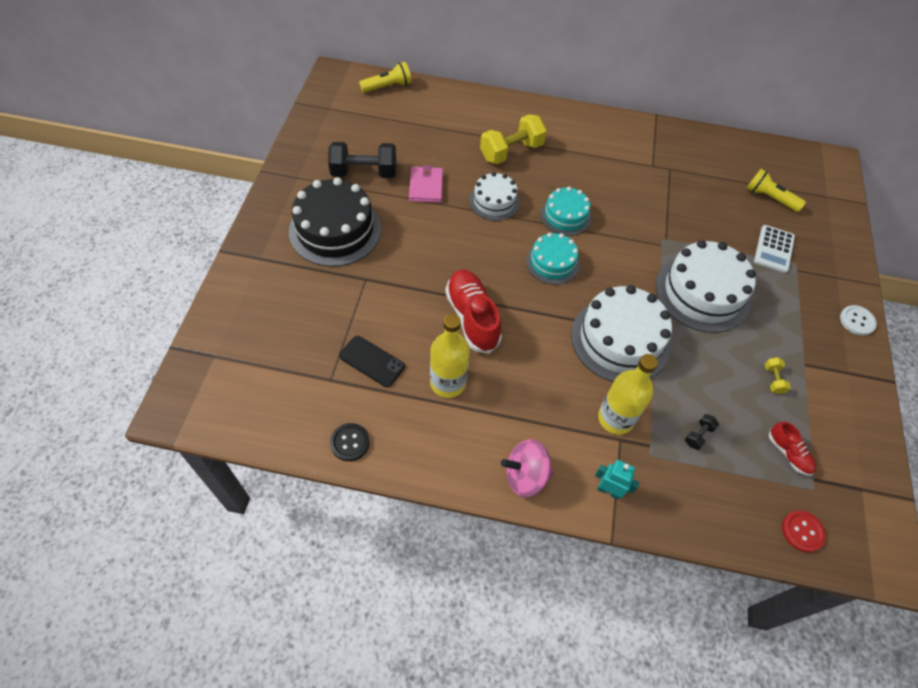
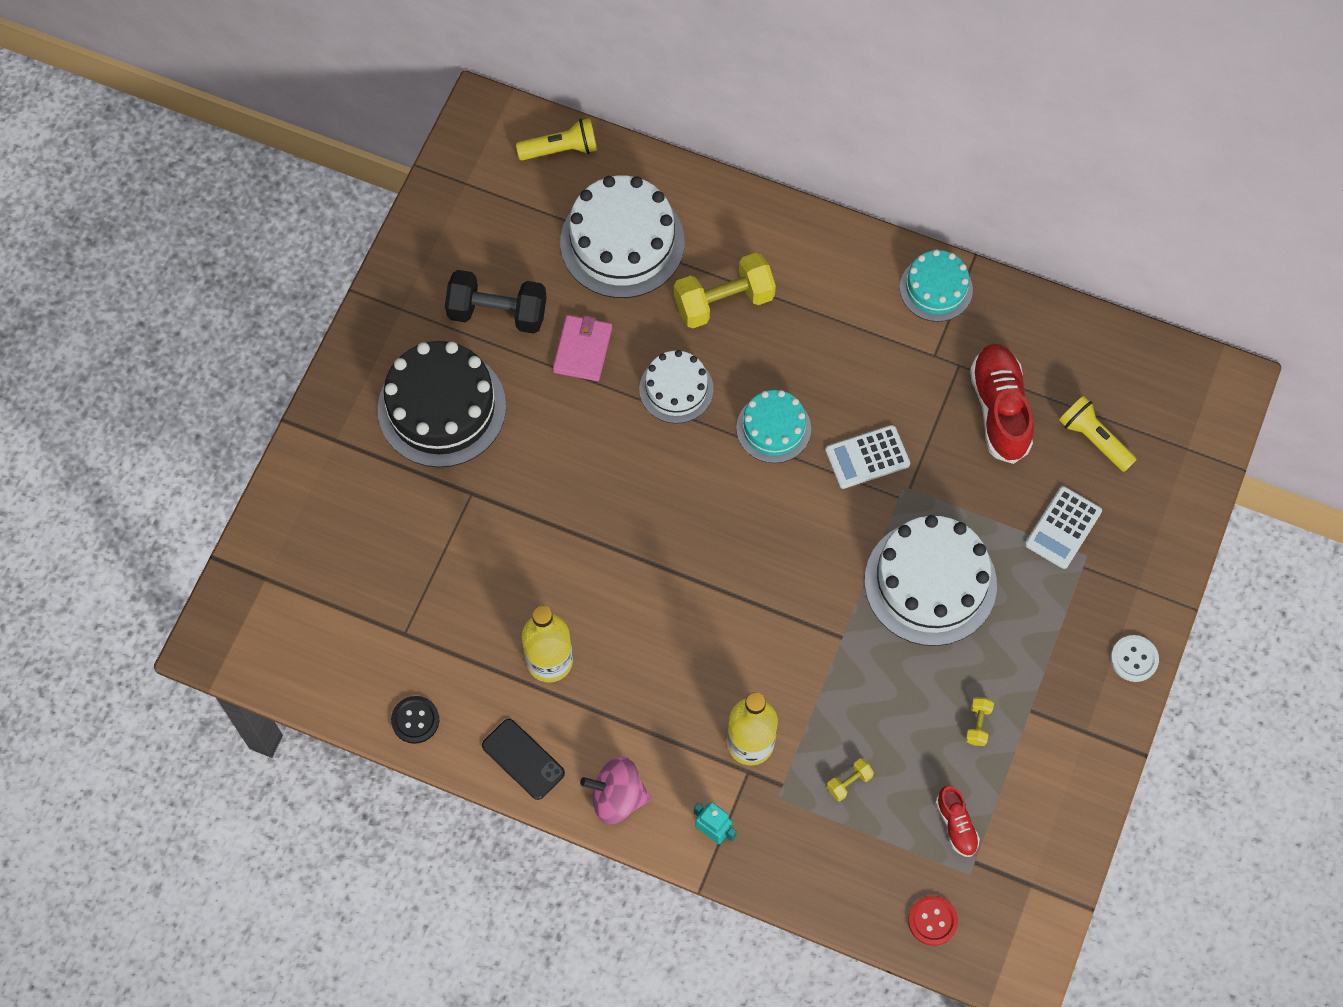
camera: 15 degrees right, 10 degrees up
black phone [339,336,405,387] -> black phone moved to [482,719,565,800]
red shoe [445,269,502,354] -> red shoe moved to [970,344,1034,464]
turquoise cake [526,233,580,285] -> turquoise cake moved to [900,250,973,322]
white cake [571,285,672,382] -> white cake moved to [560,176,685,298]
black dumbbell [685,414,719,450] -> yellow dumbbell [827,758,874,801]
none -> white calculator [825,425,910,489]

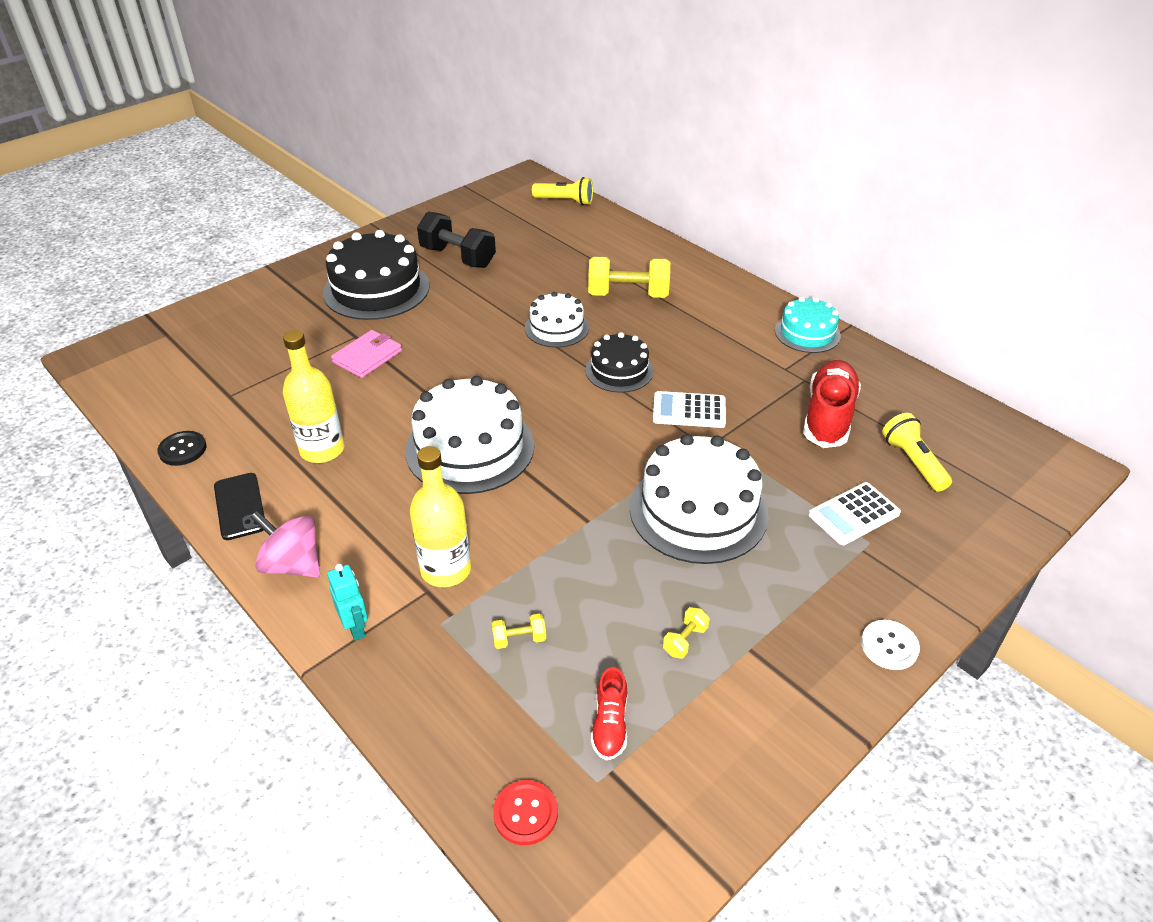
camera: 25 degrees right, 25 degrees down
pink wallet [553,315,612,381] -> pink wallet moved to [331,330,402,378]
white cake [560,176,685,298] -> white cake moved to [405,376,534,494]
turquoise cake [736,390,811,463] -> black cake [585,332,654,393]

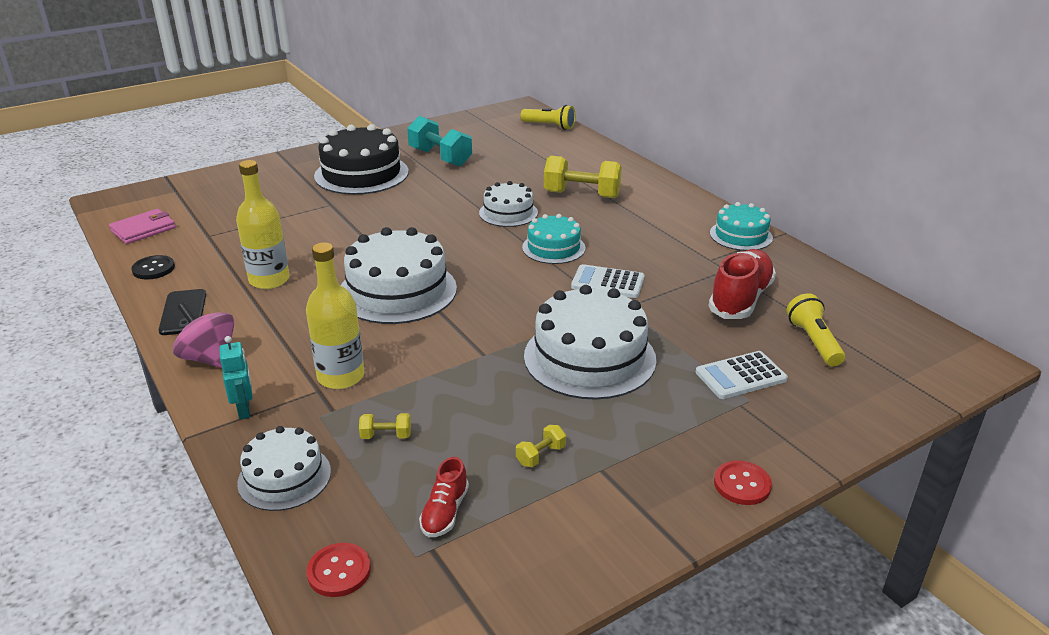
camera: 10 degrees right, 10 degrees down
pink wallet [331,330,402,378] -> pink wallet moved to [109,209,176,244]
black dumbbell [417,211,496,268] -> turquoise dumbbell [407,116,472,167]
black cake [585,332,654,393] -> turquoise cake [522,214,585,264]
white button [861,620,920,670] -> red button [714,460,772,505]
none -> white cake [237,426,331,511]

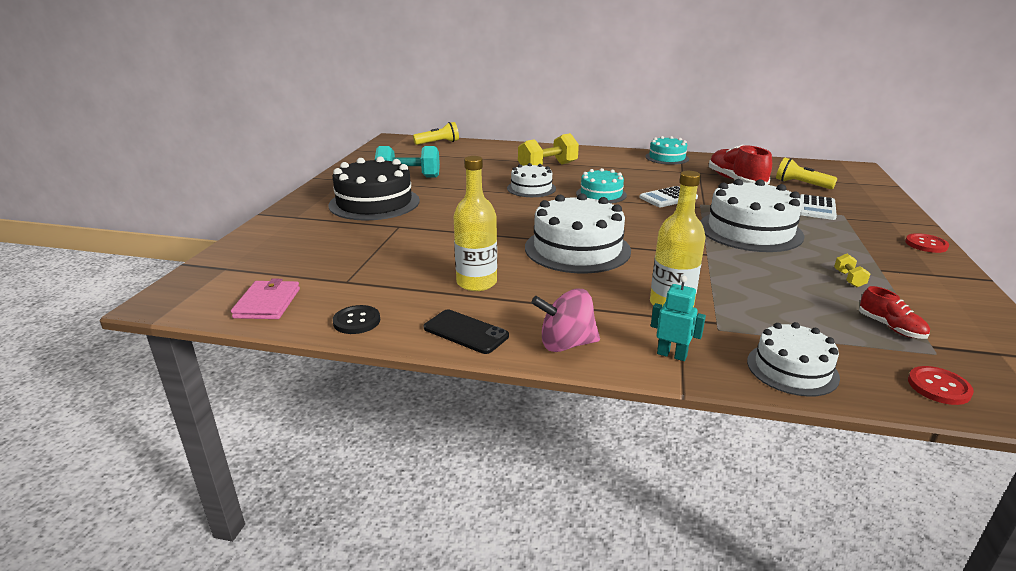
camera: 45 degrees left, 5 degrees down
yellow dumbbell [359,413,411,439] -> none

